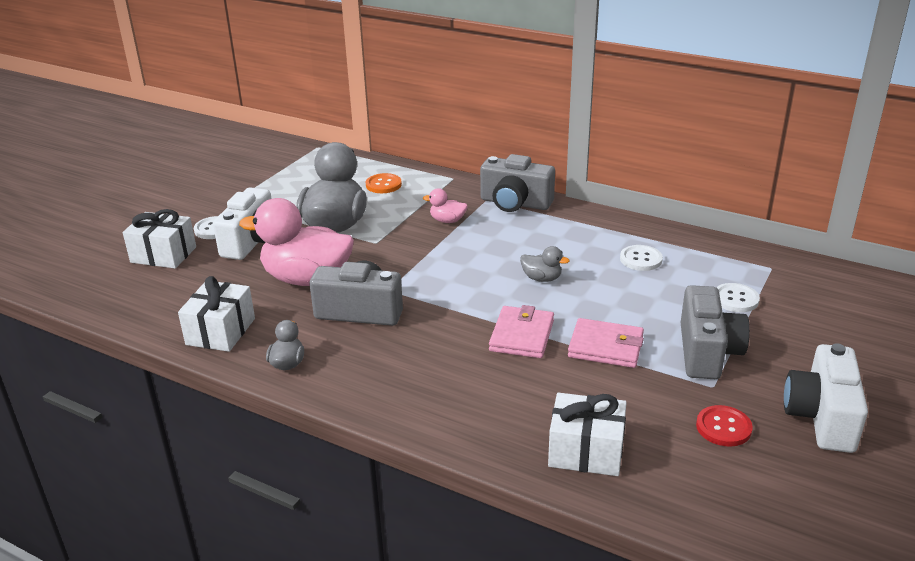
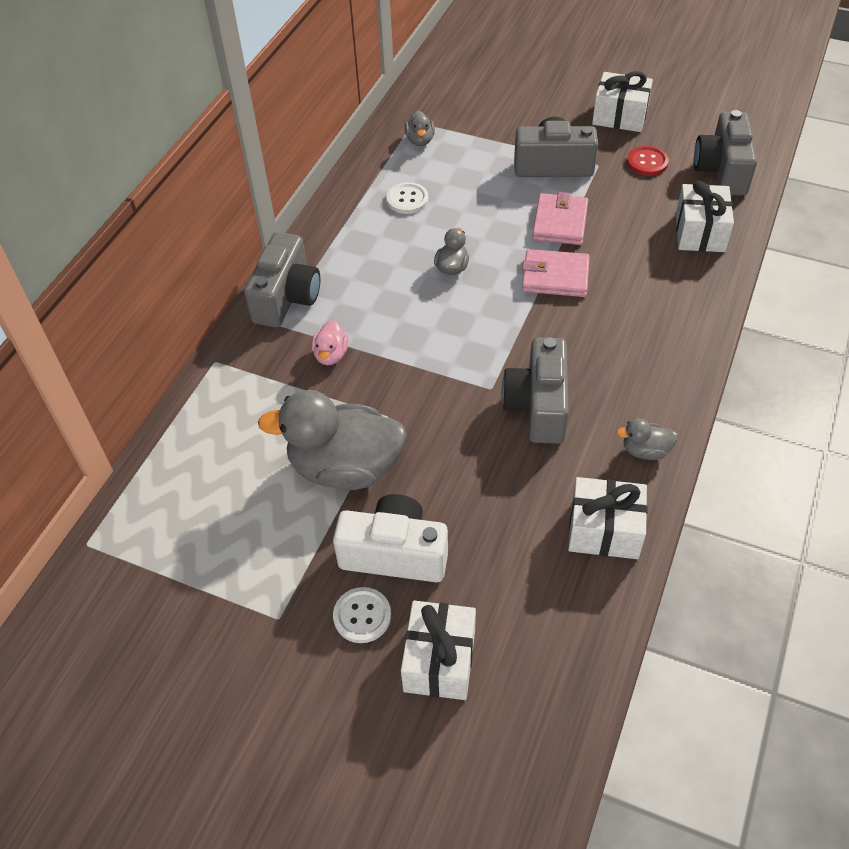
camera: 95 degrees left, 20 degrees up
pink duck [239,198,354,286] -> none
orange button [366,173,402,193] -> none
white button [716,283,760,312] -> none
white camera [784,343,868,453] -> white gift [592,71,653,132]
none -> grey duck [405,111,435,146]
none -> grey camera [694,110,757,196]

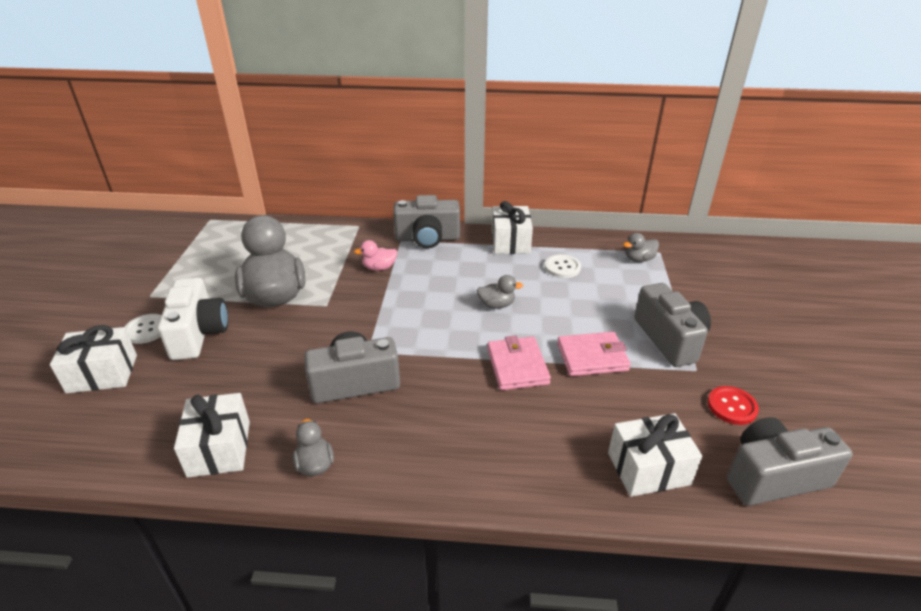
camera: 70 degrees right, 15 degrees down
white gift [592,71,653,132] -> white gift moved to [492,201,533,254]

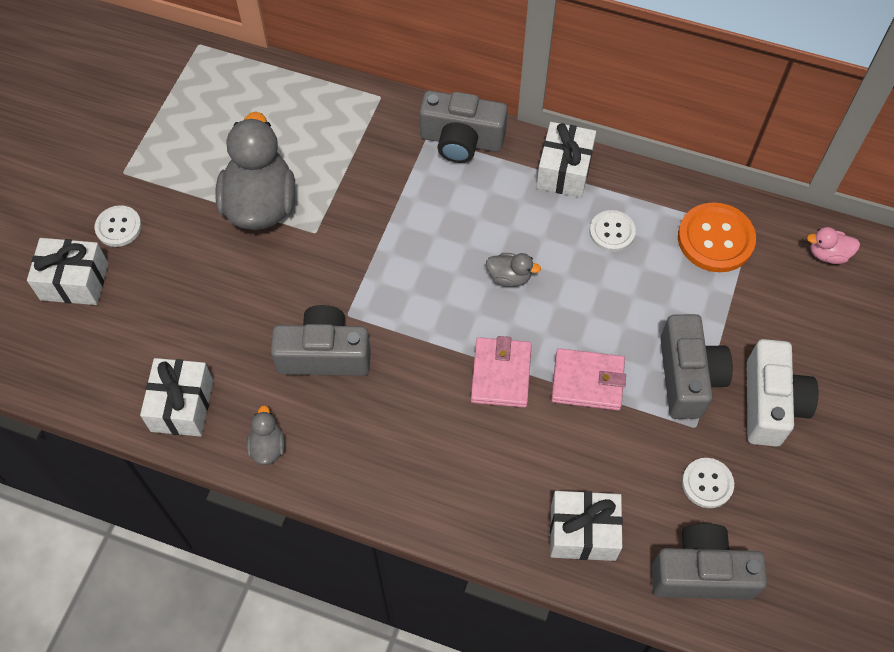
camera: 15 degrees right, 25 degrees up
white camera [158,277,228,360] -> white camera moved to [747,339,818,447]
pink duck [354,240,397,271] -> pink duck moved to [807,227,860,264]
grey duck [623,233,659,262] -> orange button [678,202,756,272]
red button [708,386,759,425] -> white button [682,458,734,508]

